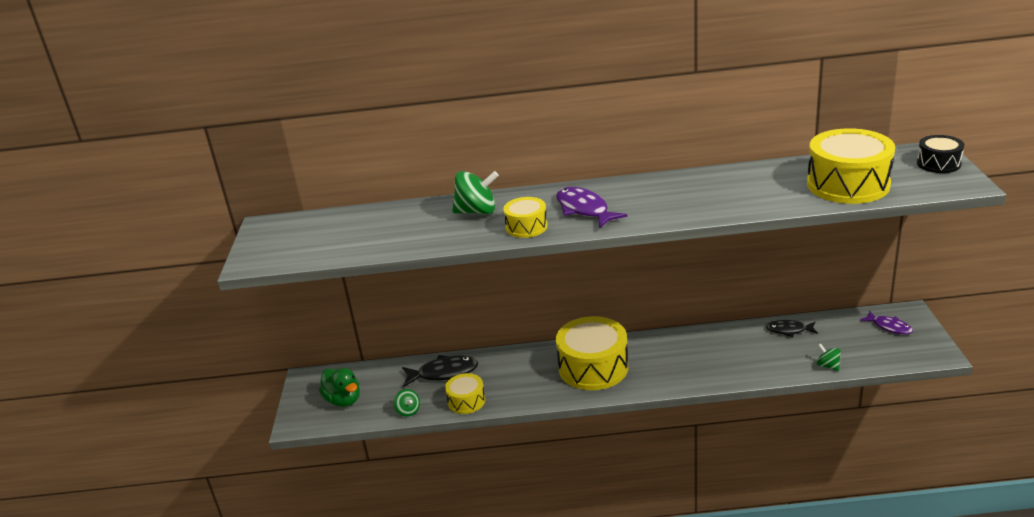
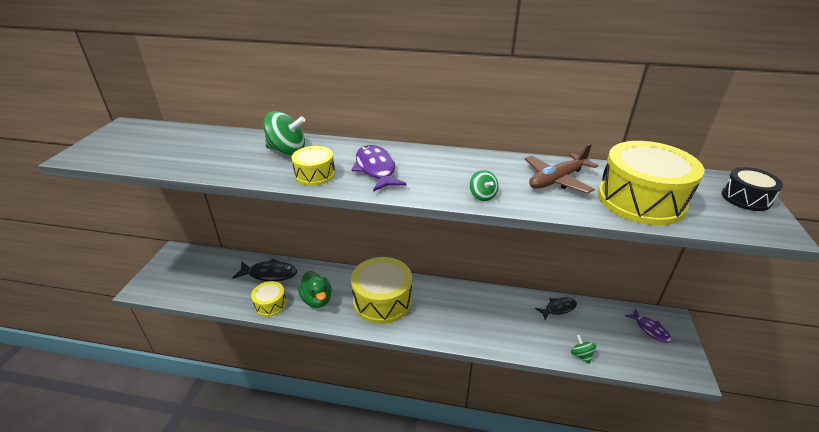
camera: 10 degrees right, 5 degrees up
green duck [319,368,360,407] -> green duck moved to [298,271,332,308]
green spinning top [394,389,420,417] -> green spinning top moved to [470,170,498,201]
black fish [766,320,818,337] -> black fish turned 135 degrees clockwise [535,297,577,321]
none -> brown plane [525,144,598,194]

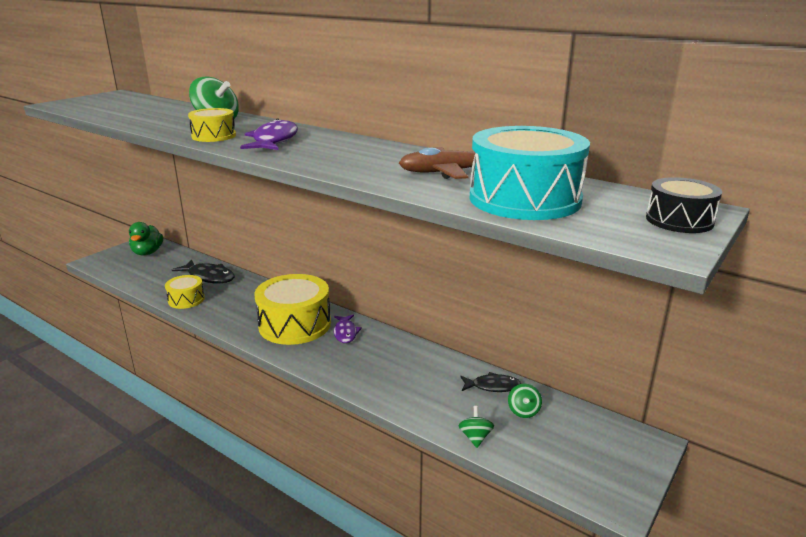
camera: 25 degrees right, 10 degrees down
green duck [298,271,332,308] -> green duck moved to [129,222,163,256]
green spinning top [470,170,498,201] -> green spinning top moved to [508,384,542,418]
yellow drum [598,141,704,225] -> turquoise drum [470,126,590,220]
purple fish [625,309,672,343] -> purple fish moved to [334,315,362,343]

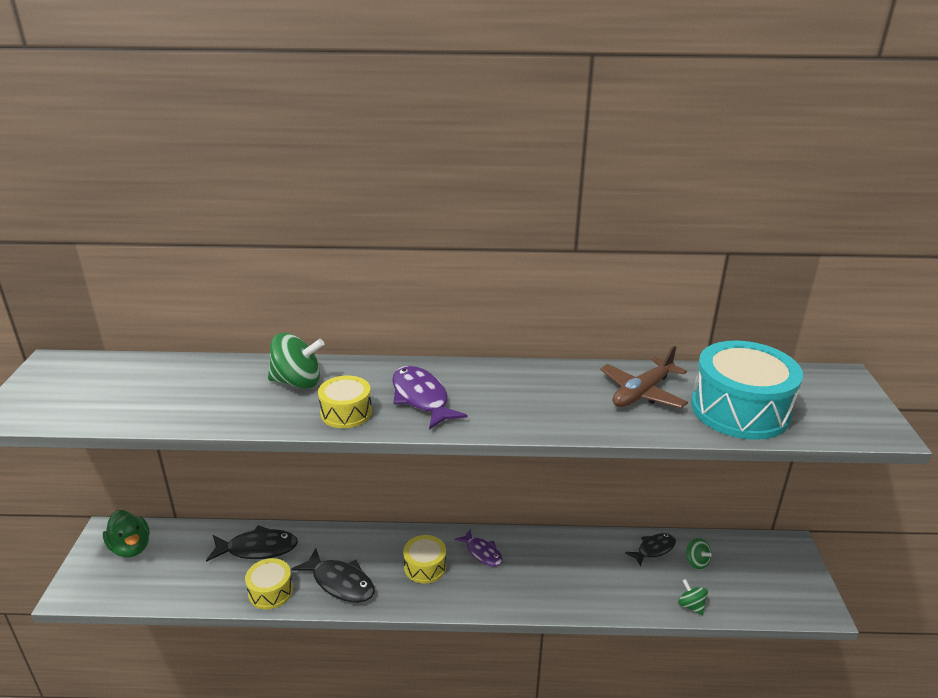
camera: 35 degrees left, 5 degrees up
yellow drum [254,274,331,345] -> yellow drum [403,535,446,583], size x0.53
black drum [646,177,722,233] -> none
none -> black fish [291,548,375,603]

